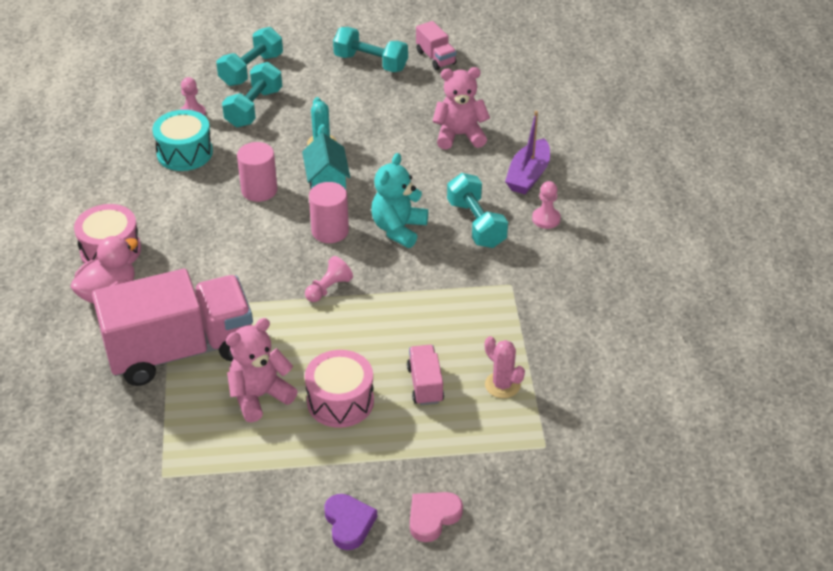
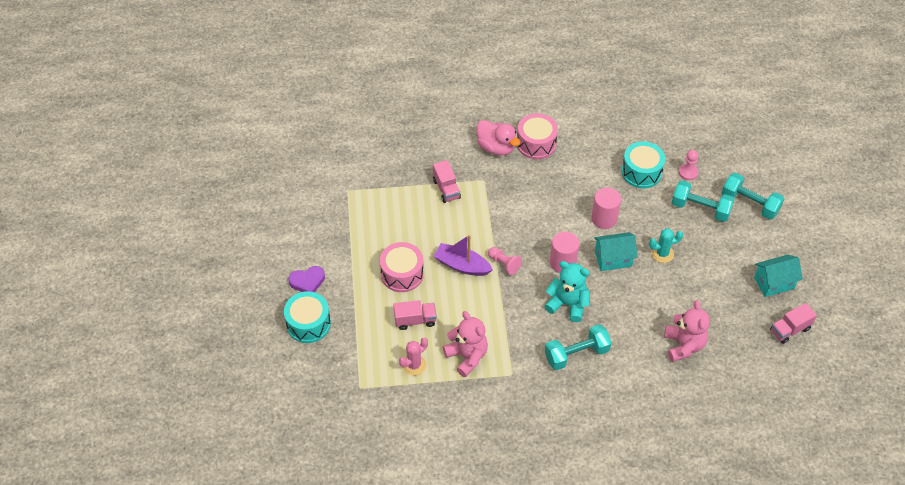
camera: 90 degrees right, 10 degrees up
pink truck [92,269,253,386] -> pink truck [433,160,461,203], size x0.42
pink teddy bear [226,318,298,423] -> pink teddy bear moved to [443,311,488,377]
turquoise dumbbell [333,27,408,72] -> turquoise house [754,255,803,297]
pink heart [410,492,463,542] -> turquoise drum [284,291,331,343]
purple boat [505,111,550,194] -> purple boat moved to [434,235,493,276]
pink pawn [532,181,561,229] -> none

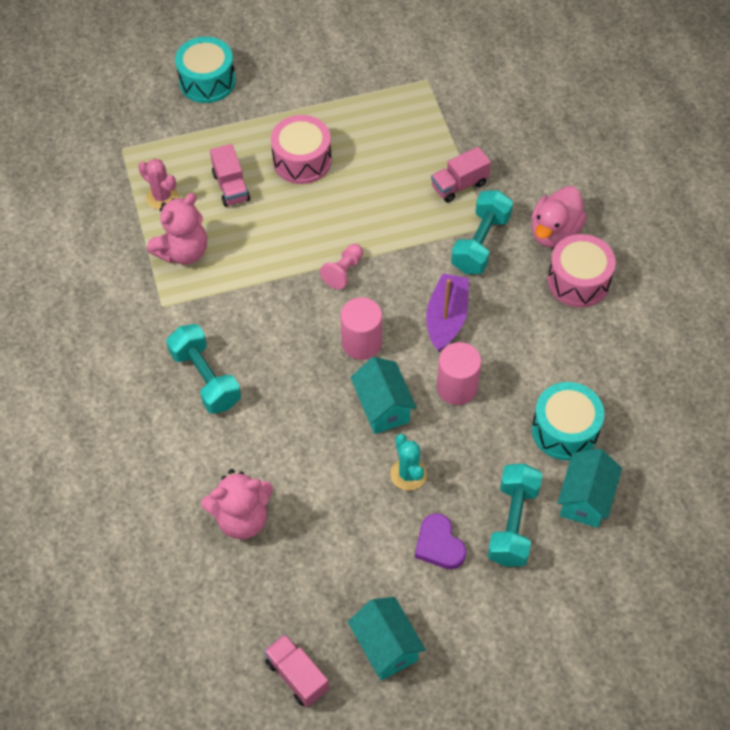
camera: 80 degrees right, 5 degrees up
purple heart [288,266,325,292] -> purple heart moved to [415,513,466,569]
purple boat [434,235,493,276] -> purple boat moved to [426,273,469,352]
turquoise teddy bear [544,261,590,322] -> none
pink pawn [679,150,699,180] -> turquoise house [557,449,622,528]
turquoise dumbbell [722,173,784,219] -> turquoise dumbbell moved to [451,190,513,274]

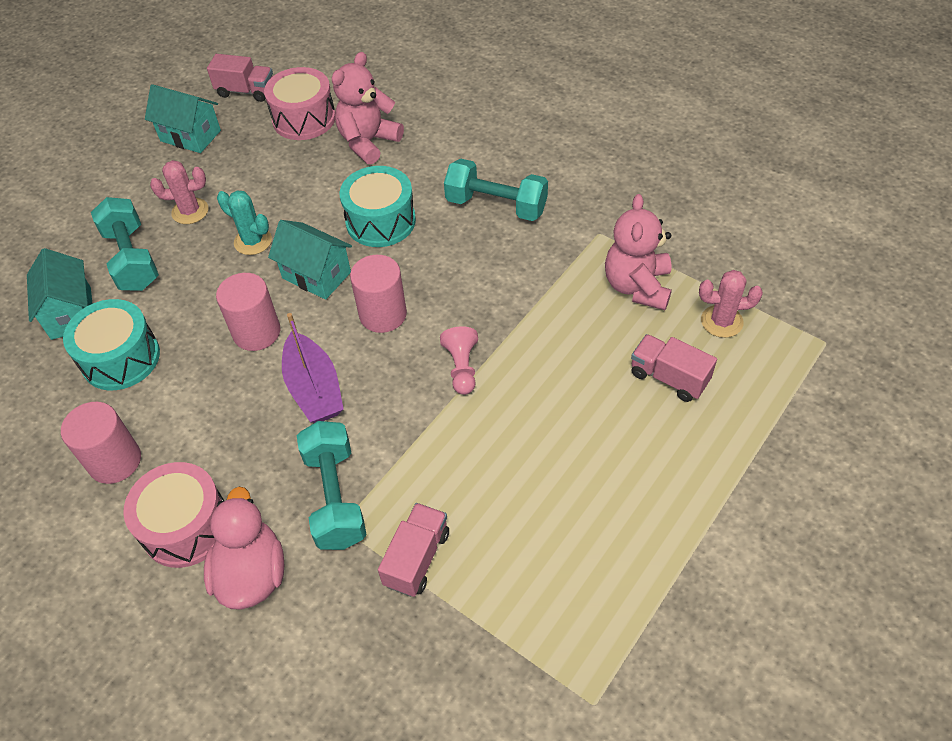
camera: 145 degrees right, 5 degrees down
turquoise drum [175,37,236,103] -> turquoise drum moved to [339,166,416,247]
pink drum [271,115,332,184] -> pink drum moved to [264,67,335,140]
purple heart [415,513,466,569] -> pink cactus [150,160,209,224]
none -> pink cylinder [61,402,141,484]

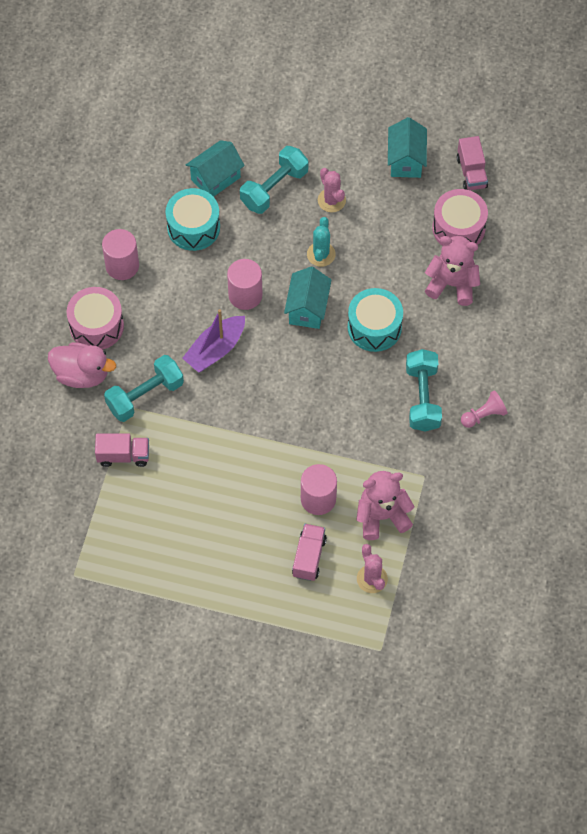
camera: 65 degrees right, 10 degrees up
pink duck [204,487,284,610] -> pink duck turned 45 degrees clockwise [48,342,116,388]
pink cylinder [350,255,407,333] -> pink cylinder moved to [301,464,337,515]
pink pawn [440,326,478,395] -> pink pawn moved to [461,390,507,428]

